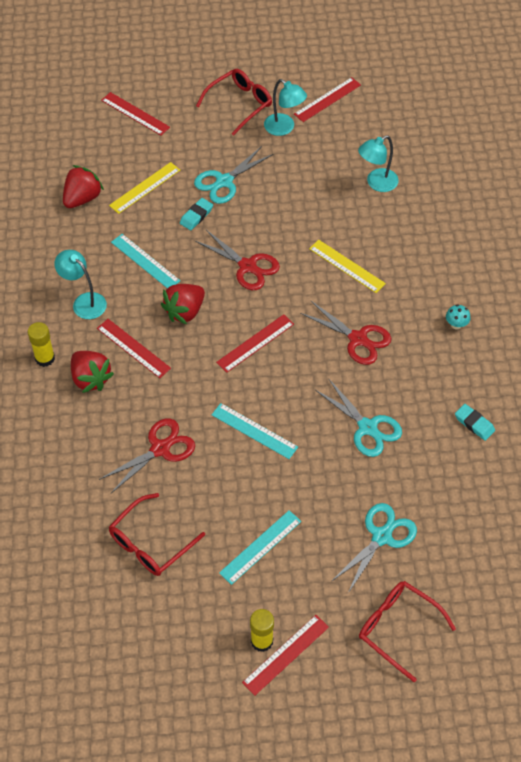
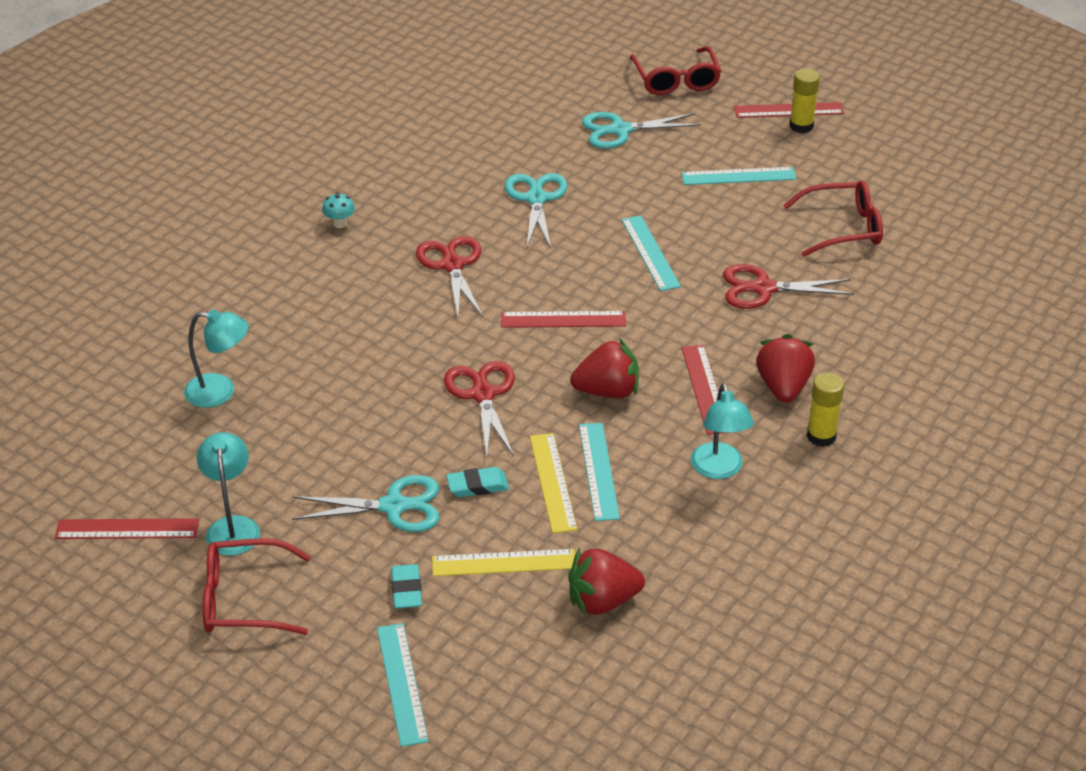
camera: 140 degrees left, 15 degrees down
red ruler [101,92,170,136] -> turquoise ruler [377,623,429,747]
yellow ruler [309,240,386,293] -> yellow ruler moved to [530,433,577,533]
turquoise eraser [455,404,495,441] -> turquoise eraser moved to [391,564,422,609]

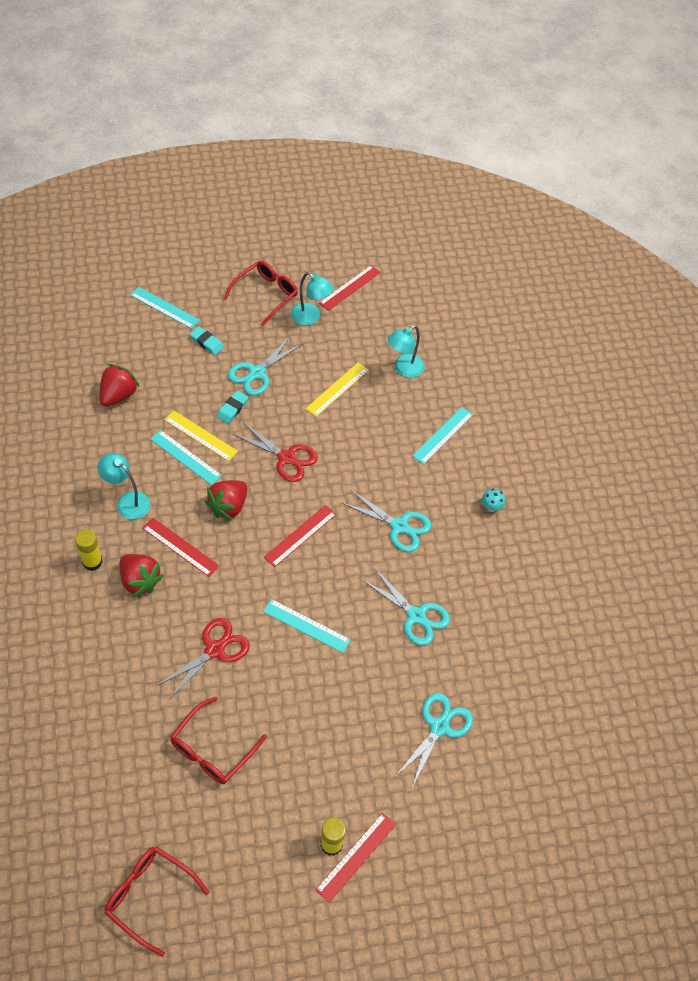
camera: 130 degrees right, 15 degrees up
red scissors [416,236,483,317] -> turquoise scissors [342,490,431,552]
yellow ruler [432,549,575,576] -> yellow ruler moved to [306,363,369,417]
red glasses [630,47,721,95] -> red glasses moved to [105,846,209,957]
turquoise ruler [681,167,796,185] -> turquoise ruler moved to [412,407,473,464]

